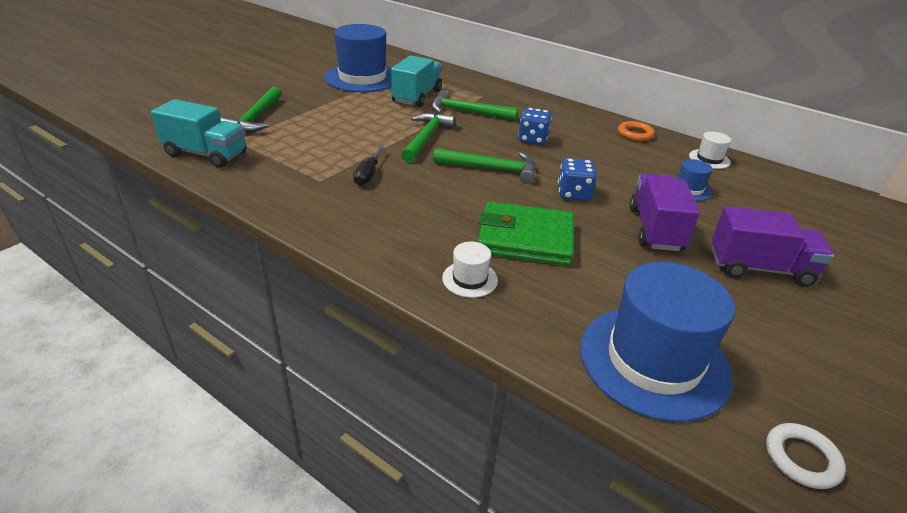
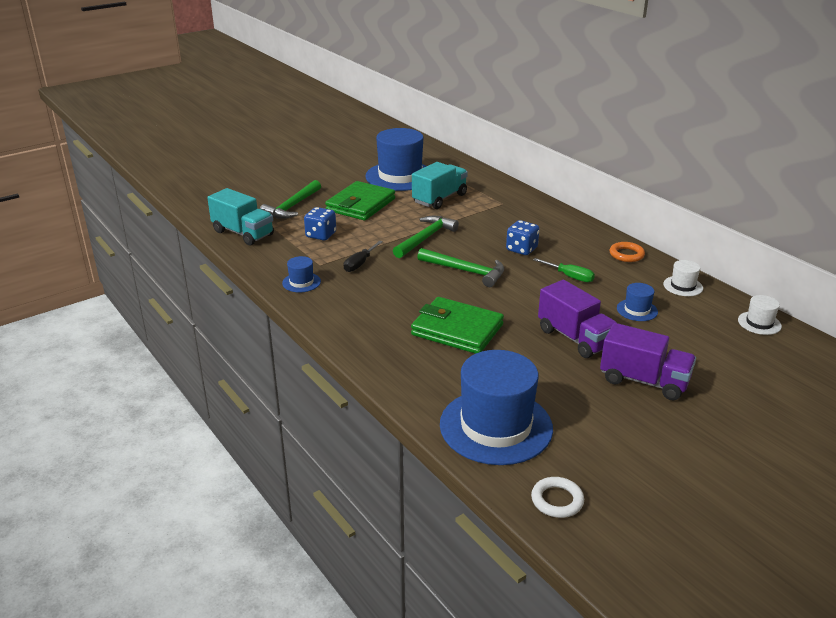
camera: 20 degrees right, 5 degrees down
green hammer [431,90,518,121] -> none
white hat [442,242,498,298] -> white hat moved to [738,295,782,335]
blue dice [558,158,597,201] -> blue dice moved to [304,207,336,241]
purple truck [629,174,700,251] -> purple truck turned 120 degrees clockwise [538,280,617,358]
none -> blue hat [282,256,321,292]
none -> green wallet [325,181,395,220]
none -> green screwdriver [533,258,595,282]

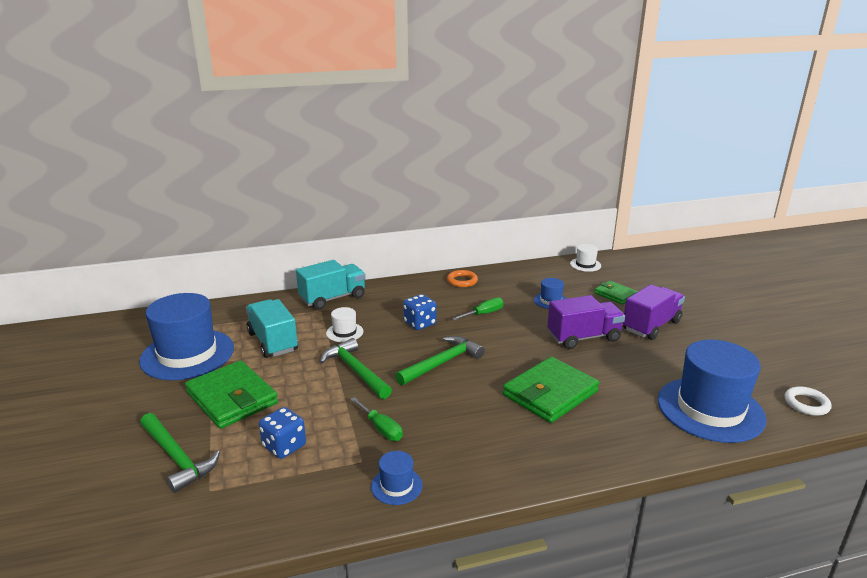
camera: 70 degrees left, 5 degrees down
turquoise truck [207,188,274,246] -> turquoise truck moved to [296,260,366,310]
black screwdriver [344,241,383,272] -> green screwdriver [350,397,403,441]
white hat [663,260,703,296] -> white hat moved to [326,307,363,342]
none -> green wallet [594,281,638,305]

